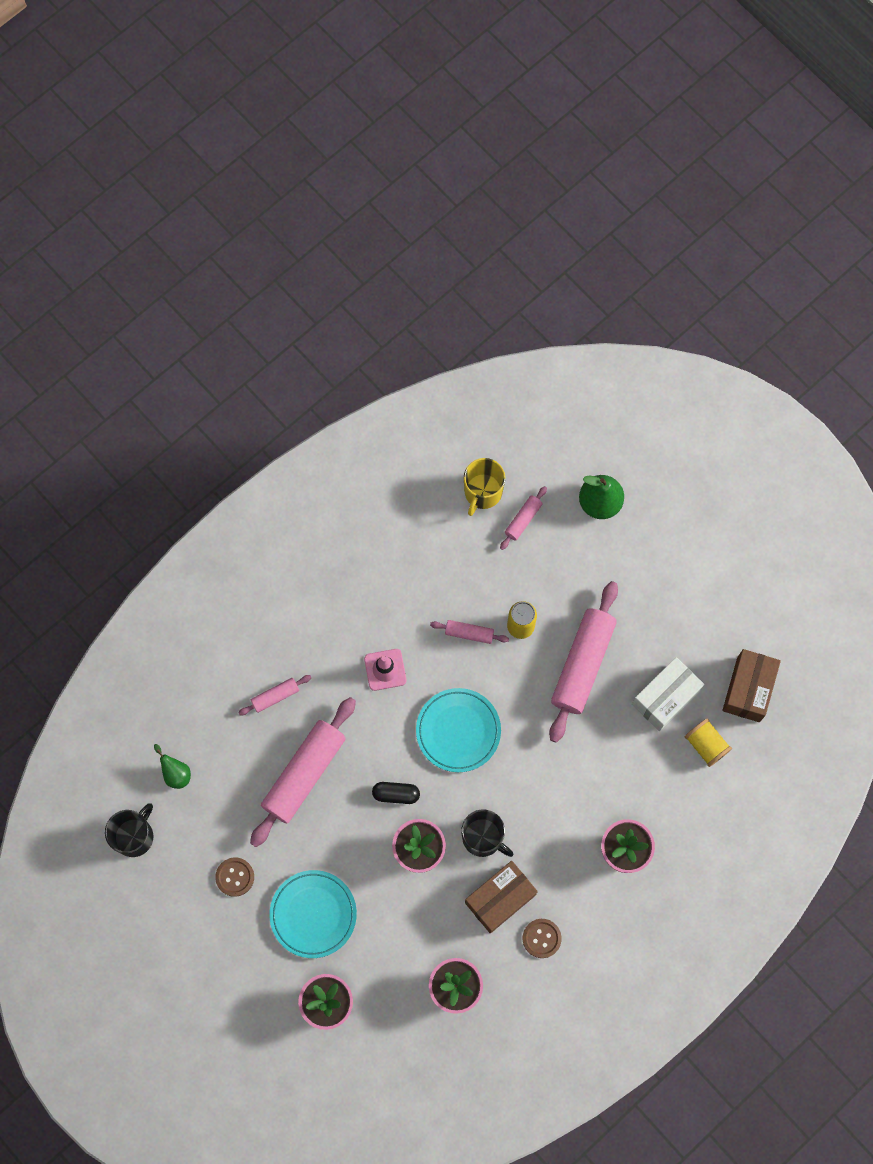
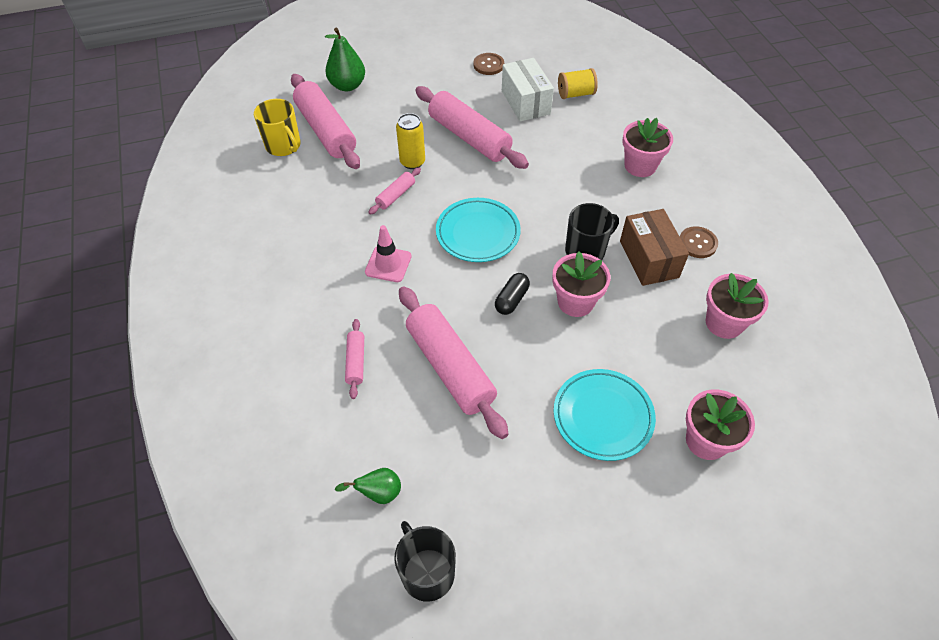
camera: 65 degrees left, 20 degrees down
brown button [215,858,254,897] -> brown button moved to [474,53,504,75]
pink rolling pin [500,486,547,550] -> pink rolling pin [291,74,360,169], size x2.15
brown box [722,649,781,722] -> none

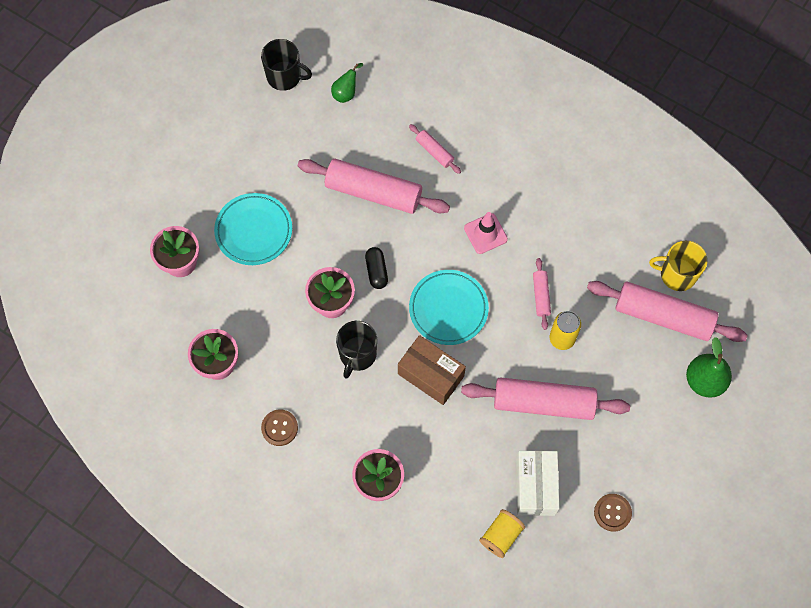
camera: 140 degrees right, 15 degrees up
white box [502,58,554,122] -> white box turned 60 degrees clockwise [516,450,559,516]
brown box [620,209,689,286] -> brown box moved to [398,335,466,405]

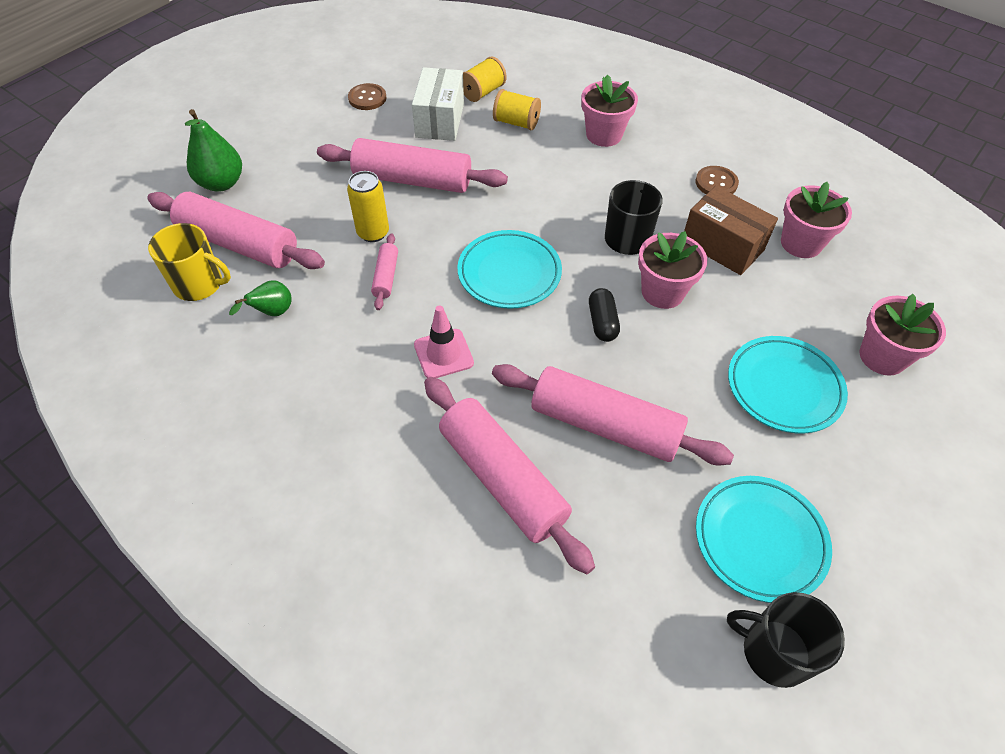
camera: 175 degrees left, 15 degrees down
green pear [331,63,363,103] -> green pear moved to [229,280,292,316]
brown box [398,335,466,405] -> brown box moved to [684,186,778,275]
pink rolling pin [409,124,461,174] -> pink rolling pin [424,377,595,574], size x2.15
none -> yellow spool [493,89,541,130]
none -> turquoise plate [696,476,832,603]

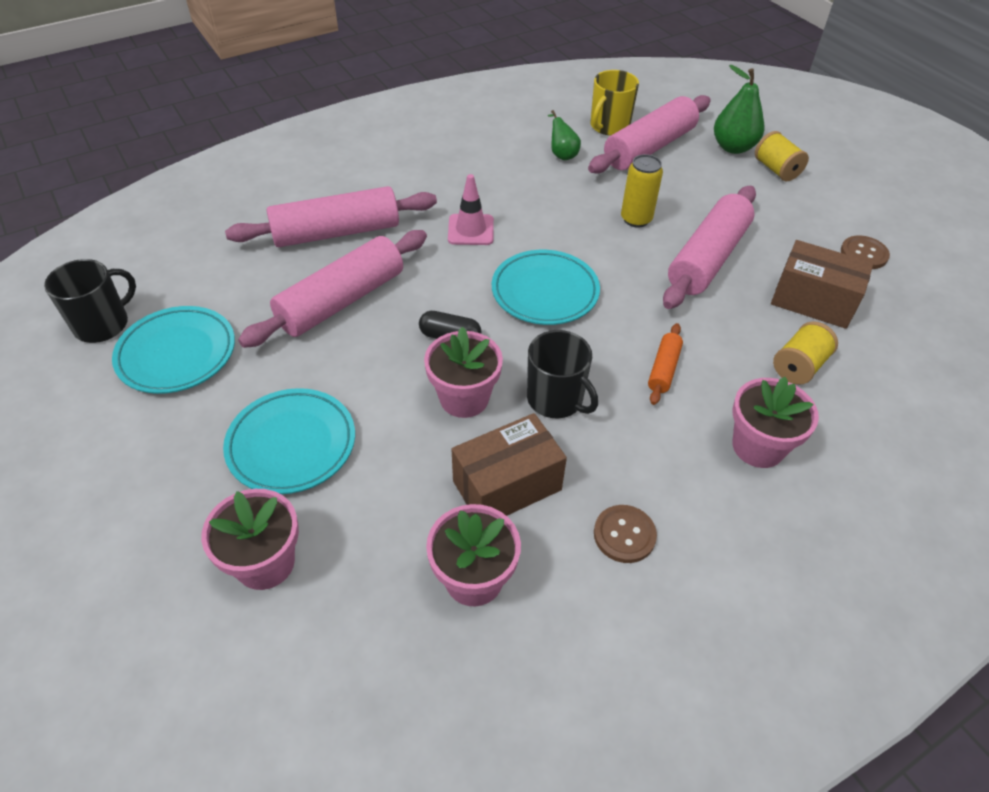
camera: 110 degrees right, 5 degrees down
pink rolling pin [371,233,398,310] -> none
white box [412,67,464,141] -> brown box [771,240,874,329]
yellow spool [463,56,507,102] -> yellow spool moved to [755,131,809,181]
none -> orange rolling pin [648,323,683,405]

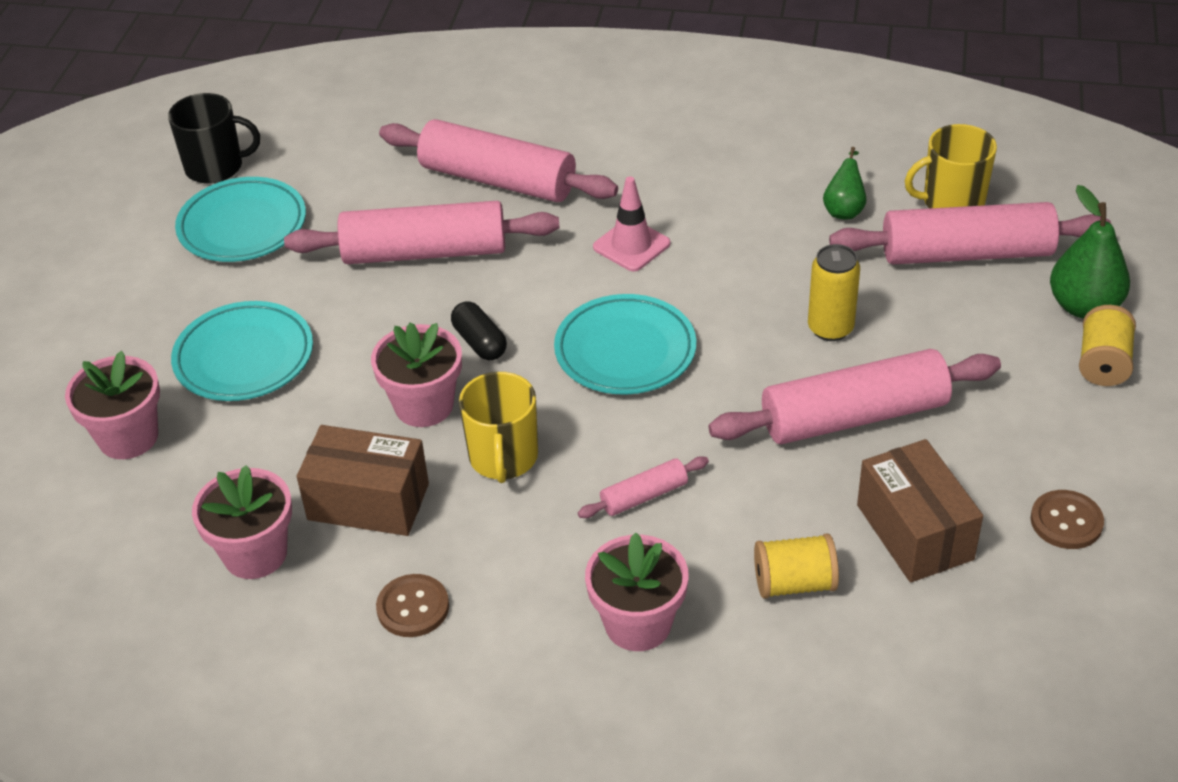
camera: 45 degrees right, 5 degrees down
black mug [527,330,598,418] -> yellow mug [459,372,538,483]
orange rolling pin [648,323,683,405] -> pink rolling pin [578,456,709,518]

